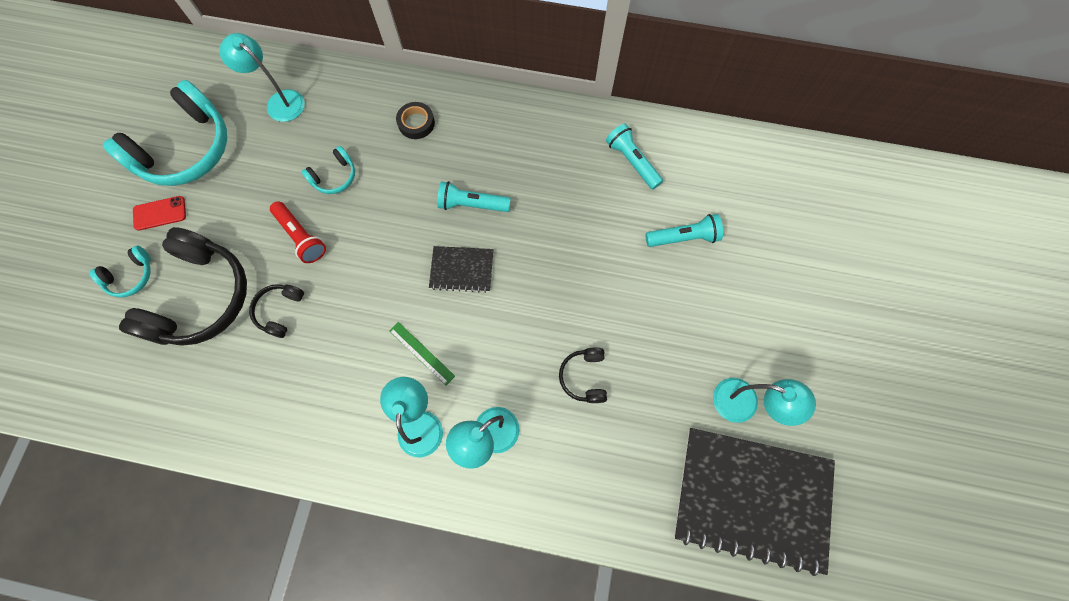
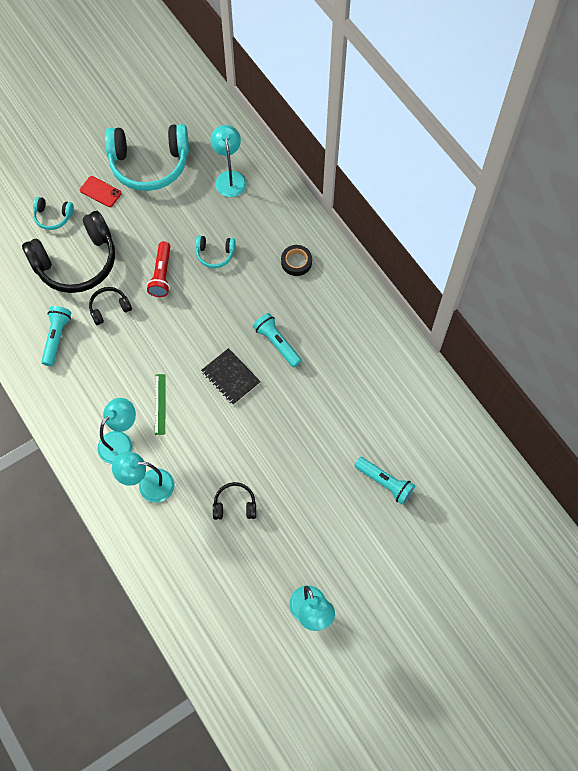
camera: 45 degrees right, 5 degrees down
black headphones [559,348,607,403] -> black headphones turned 45 degrees clockwise [213,482,256,520]
turquoise flashlight [606,123,663,189] -> turquoise flashlight moved to [41,306,71,366]
black notebook [674,428,835,576] -> none

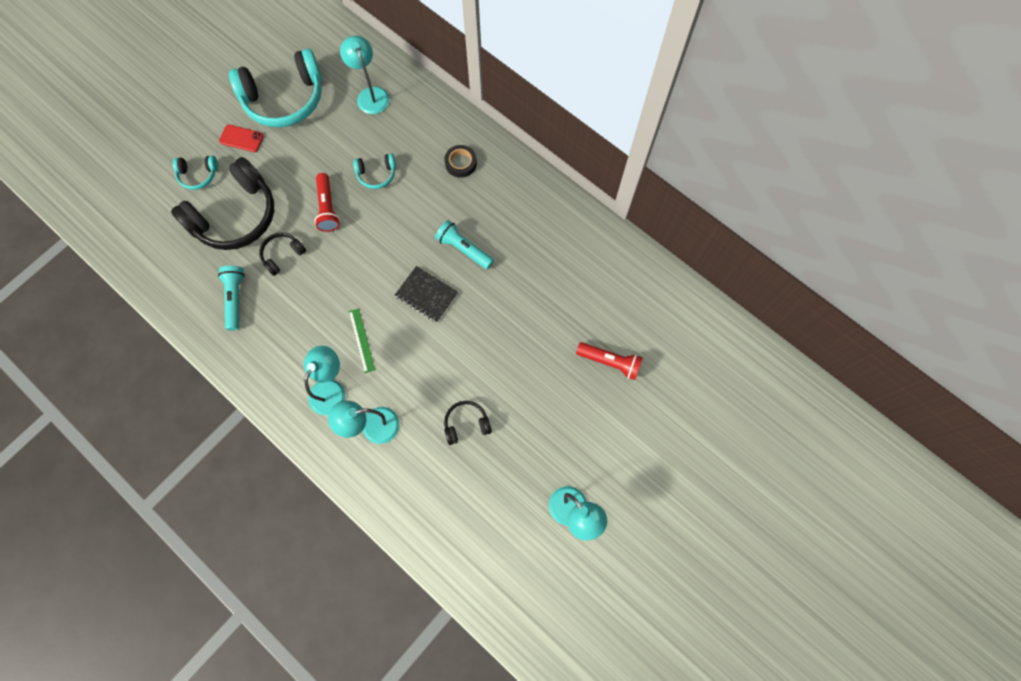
camera: 15 degrees left, 5 degrees up
turquoise flashlight [354,457,415,505] -> red flashlight [576,342,643,380]

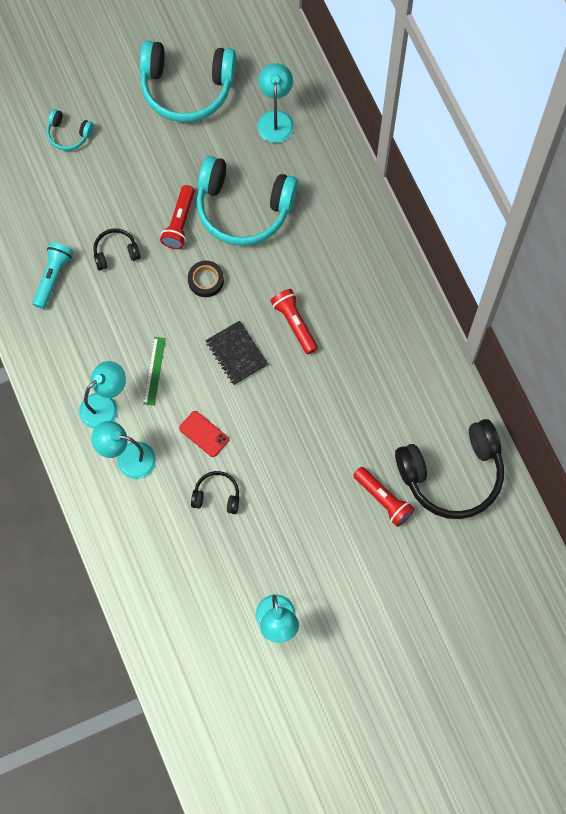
camera: 25 degrees right, 0 degrees up
black headphones [171,157,274,250] -> black headphones moved to [395,419,504,519]
red phone [219,125,264,152] -> red phone moved to [179,411,229,457]
turquoise headphones [353,153,396,189] -> turquoise headphones [196,156,298,246], size x2.17
turquoise flashlight [435,220,494,269] -> red flashlight [270,289,318,354]
black tape [444,145,477,178] -> black tape moved to [188,261,224,297]

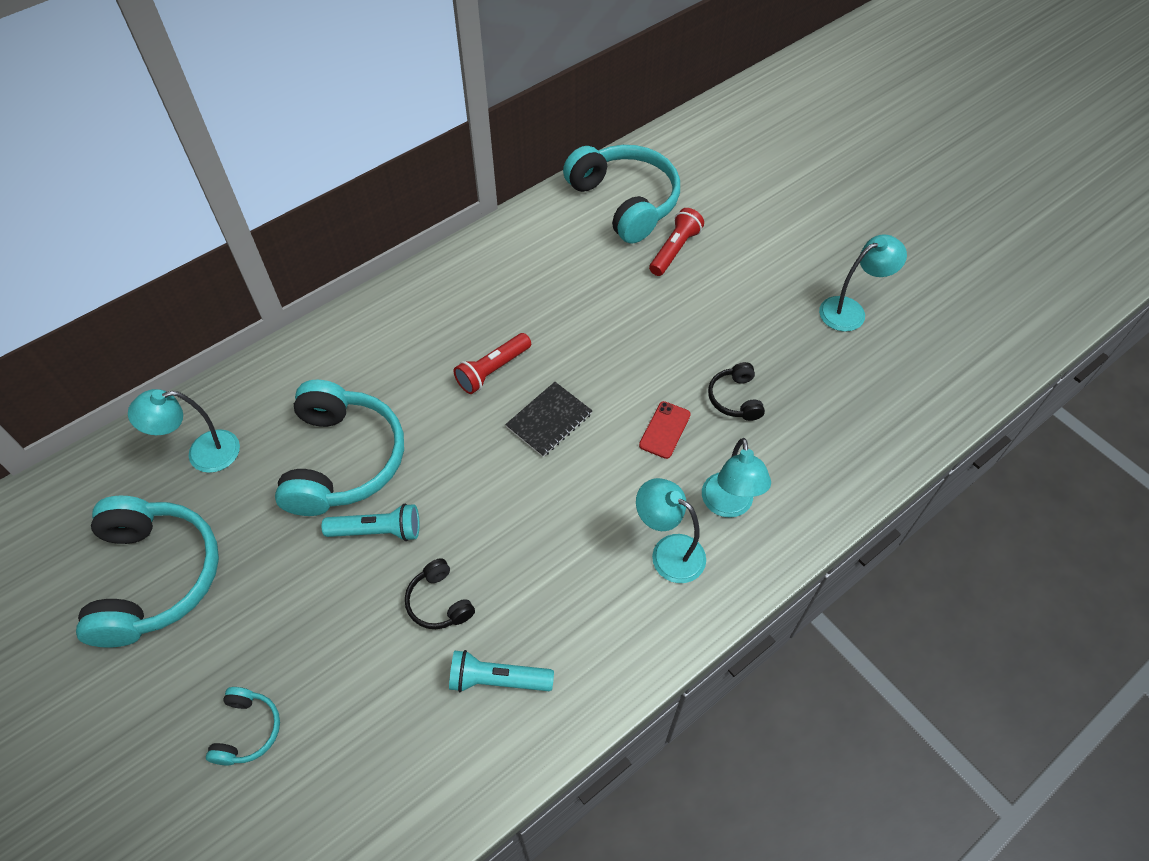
camera: 105 degrees left, 15 degrees down
green ruler [143,337,166,406] -> none
red flashlight [160,185,195,249] -> turquoise flashlight [322,504,419,541]
black tape [188,261,224,297] -> none
black headphones [395,419,504,519] -> turquoise headphones [563,145,680,243]

